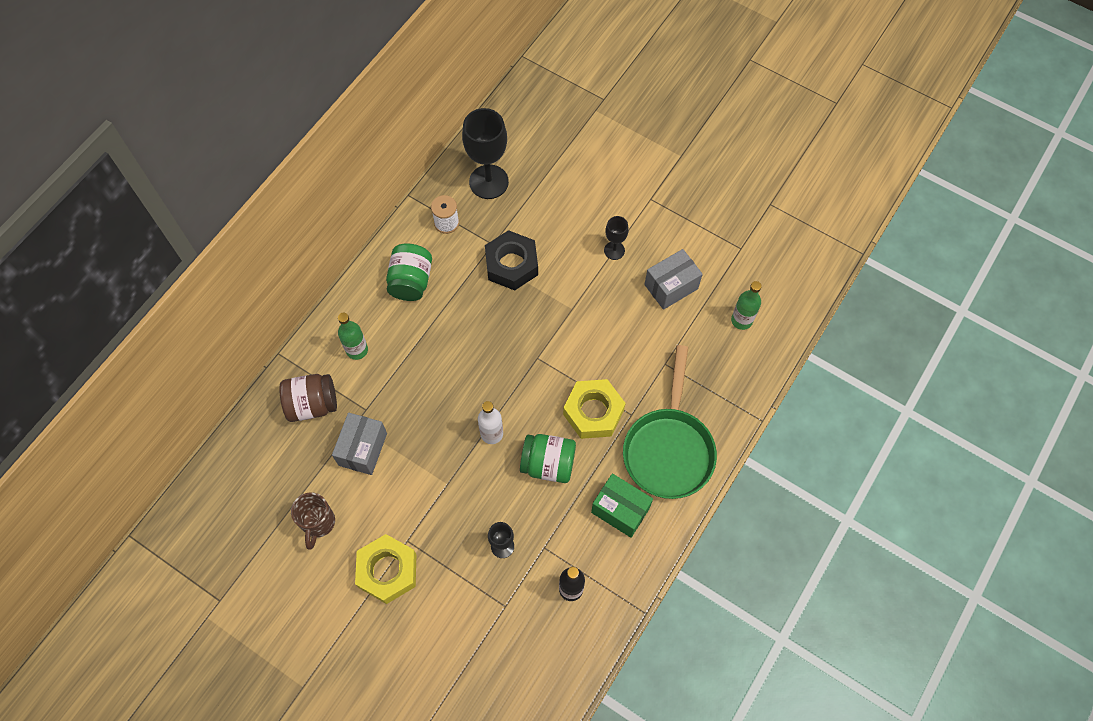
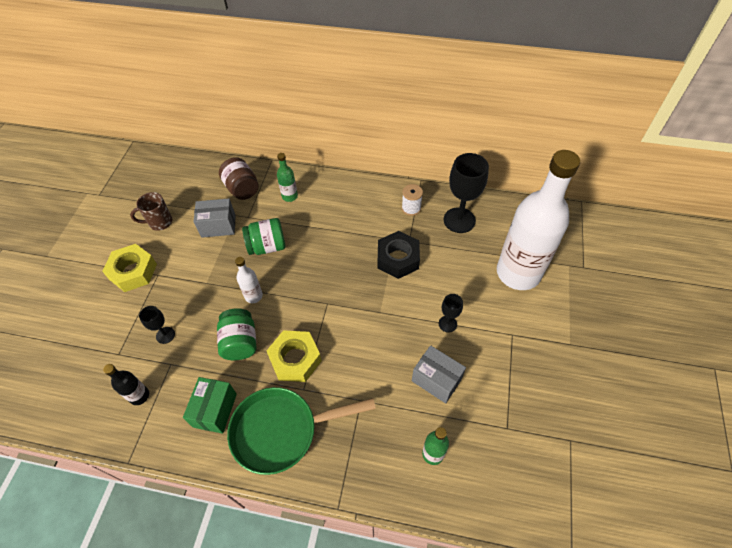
camera: 70 degrees right, 10 degrees down
green jar [386,243,432,301] -> green jar moved to [242,218,286,255]
none -> white bottle [497,150,580,290]

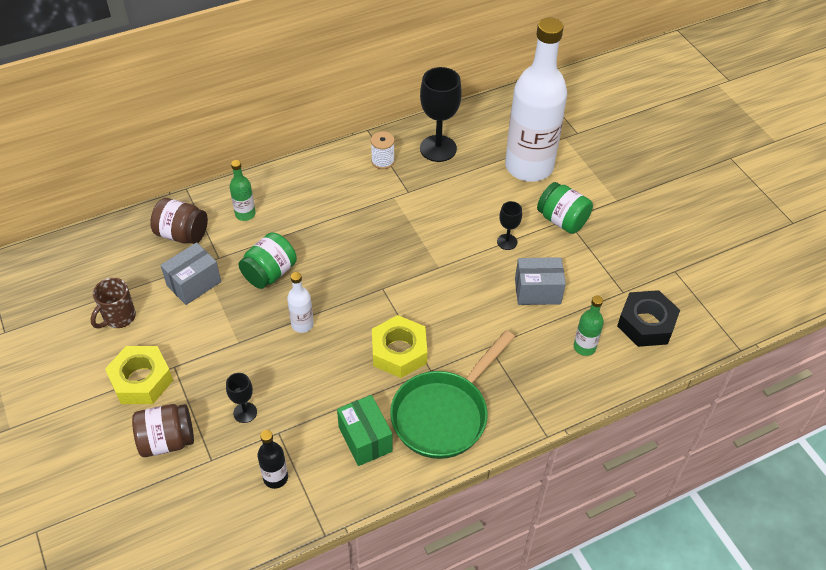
camera: 40 degrees left, 5 degrees down
green jar [217,308,257,360] -> green jar moved to [537,182,593,234]
black nut [378,231,420,279] -> black nut moved to [617,290,680,347]
none -> brown jar [132,404,194,457]

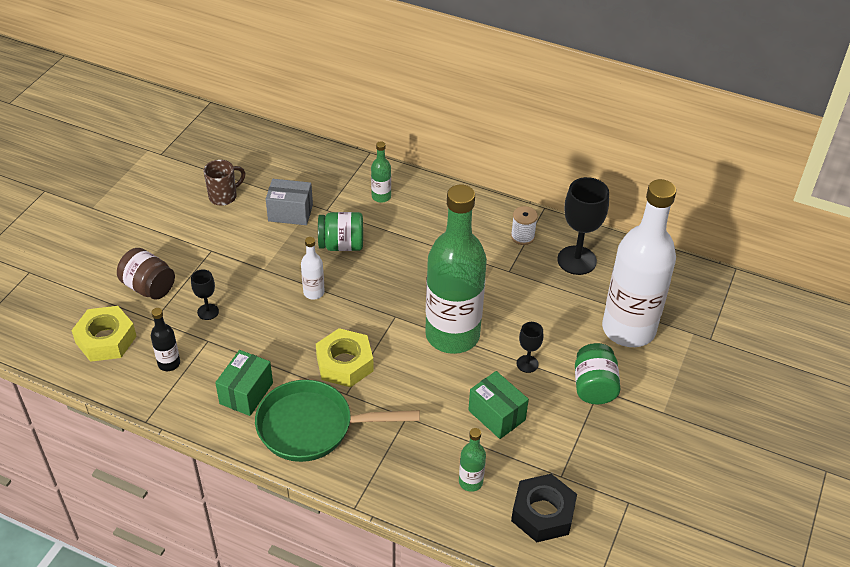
camera: 50 degrees right, 5 degrees down
brown mug [90,278,136,328] -> brown mug turned 150 degrees clockwise [203,160,245,206]
yellow nut [105,346,173,404] -> yellow nut moved to [71,306,137,362]
brown jar [150,198,208,244] -> none
grey box [515,257,566,305] -> green box [468,371,529,439]
none -> green bottle [425,184,487,354]

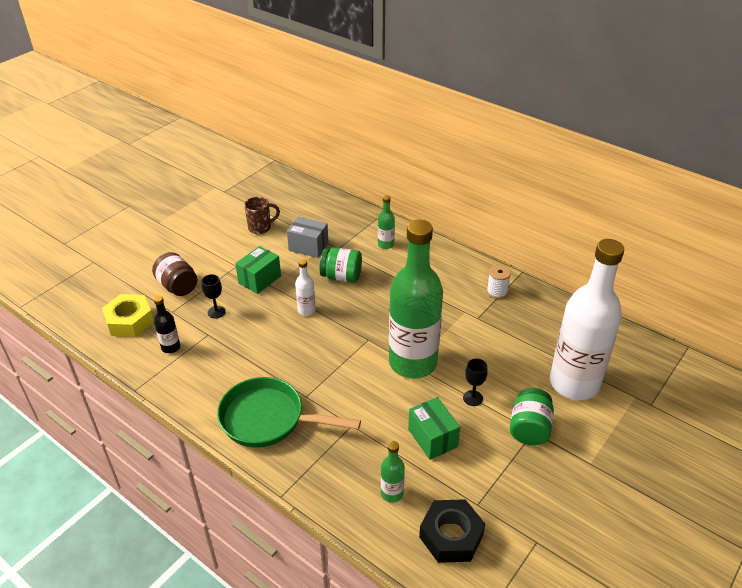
camera: 15 degrees right, 5 degrees down
green box [215,350,273,416] -> green box moved to [235,246,281,294]
yellow nut [316,328,374,387] -> none
black goblet [557,177,609,275] -> none

